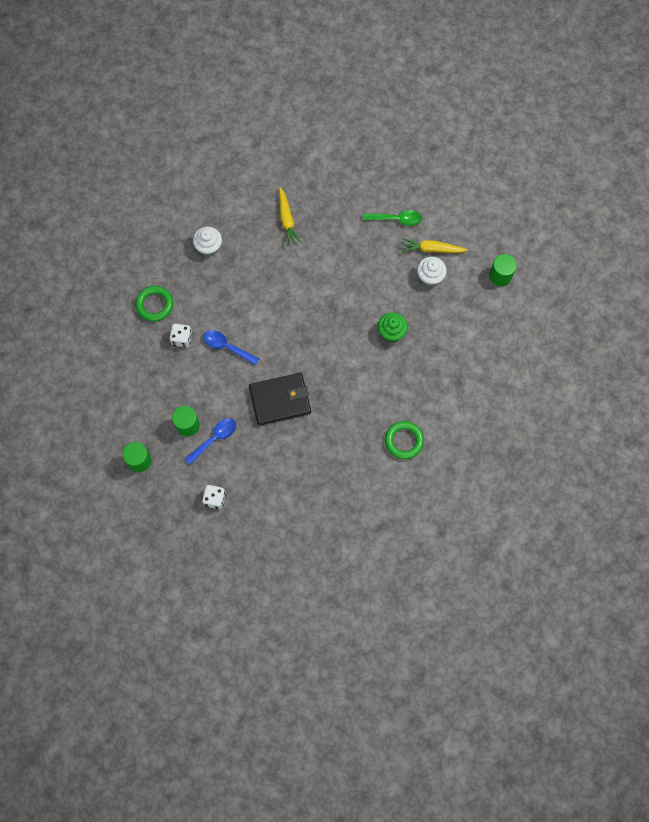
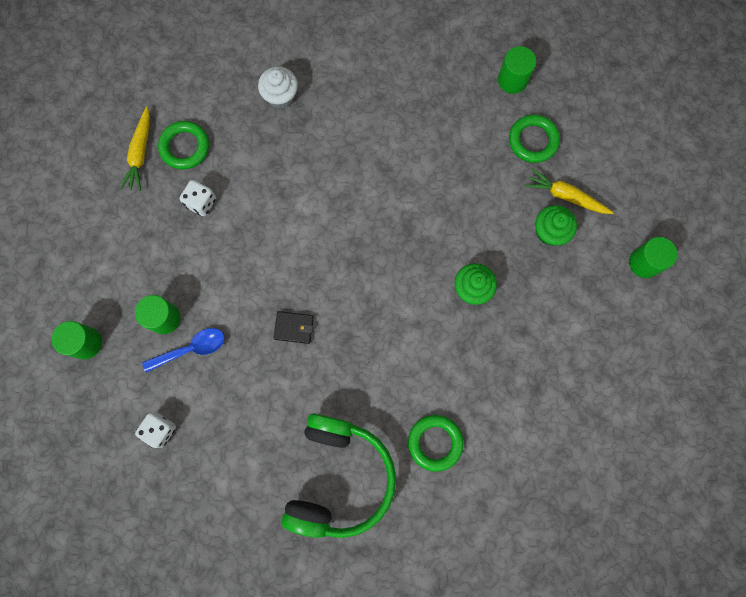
camera: 20 degrees right, 5 degrees up
blue spoon [203,330,259,365] -> none
black wallet [249,373,311,425] -> black wallet [273,311,314,344], size x0.49
yellow carrot [279,187,301,246] -> yellow carrot moved to [120,106,150,191]
green spoon [363,210,422,226] -> green ring [509,114,560,163]
white cupcake [417,257,447,286] -> green cupcake [535,205,577,245]
none -> green headphones [281,413,396,538]
none -> green cylinder [498,46,536,94]

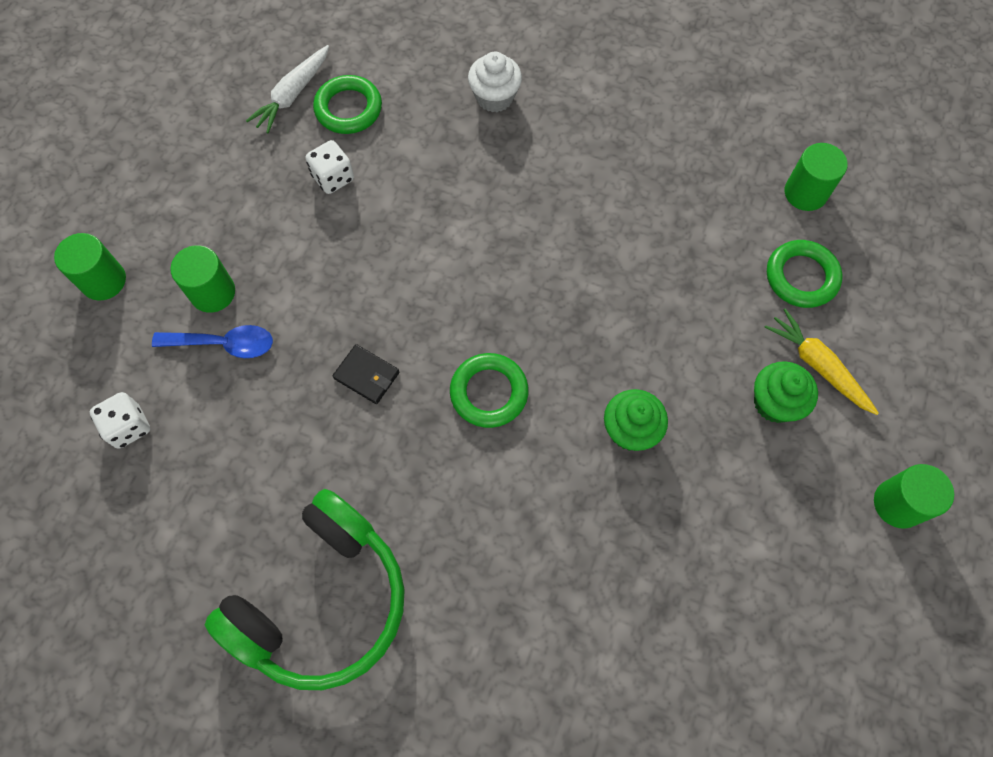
camera: 25 degrees right, 10 degrees down
yellow carrot [120,106,150,191] -> white carrot [246,45,329,133]
green ring [408,415,464,472] -> green ring moved to [450,353,528,428]

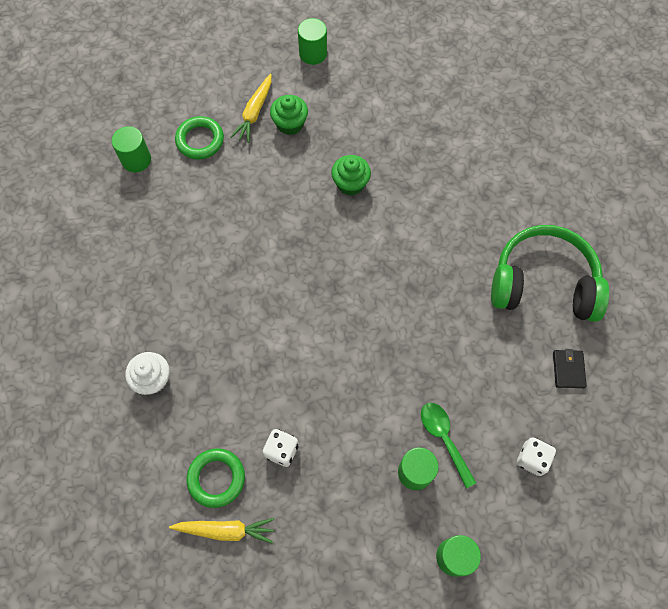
camera: 120 degrees left, 0 degrees up
blue spoon [152,325,273,358] -> green spoon [421,403,477,488]
white carrot [246,45,329,133] -> yellow carrot [169,518,274,544]
black wallet [333,344,399,404] -> black wallet moved to [553,349,587,388]
green ring [450,353,528,428] -> none

